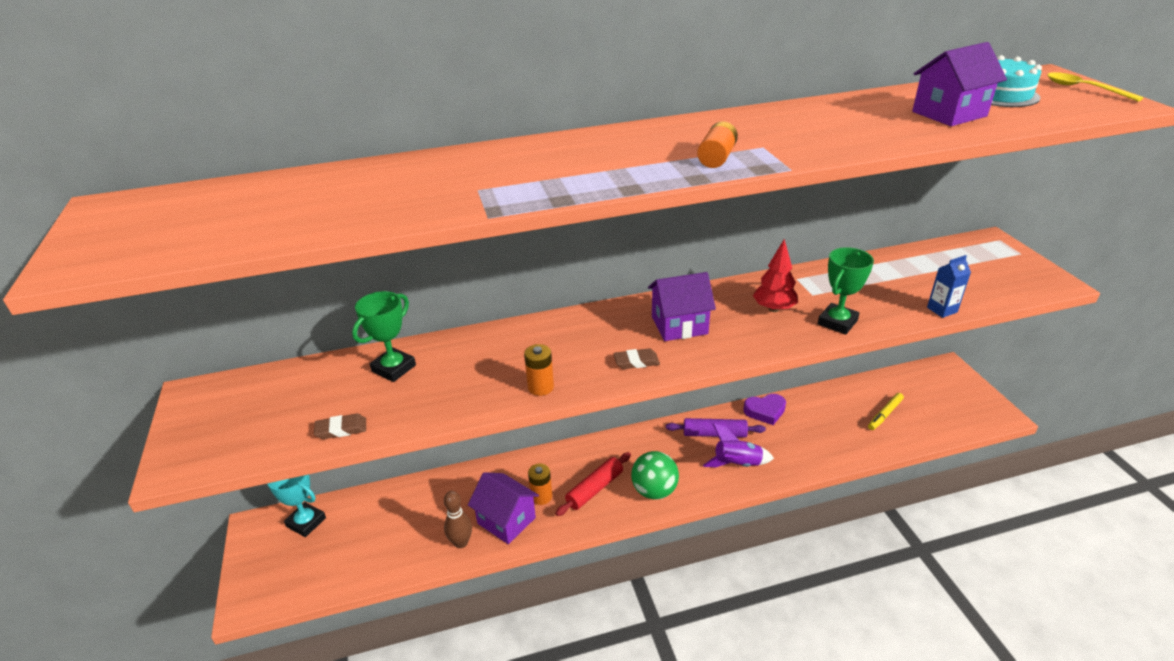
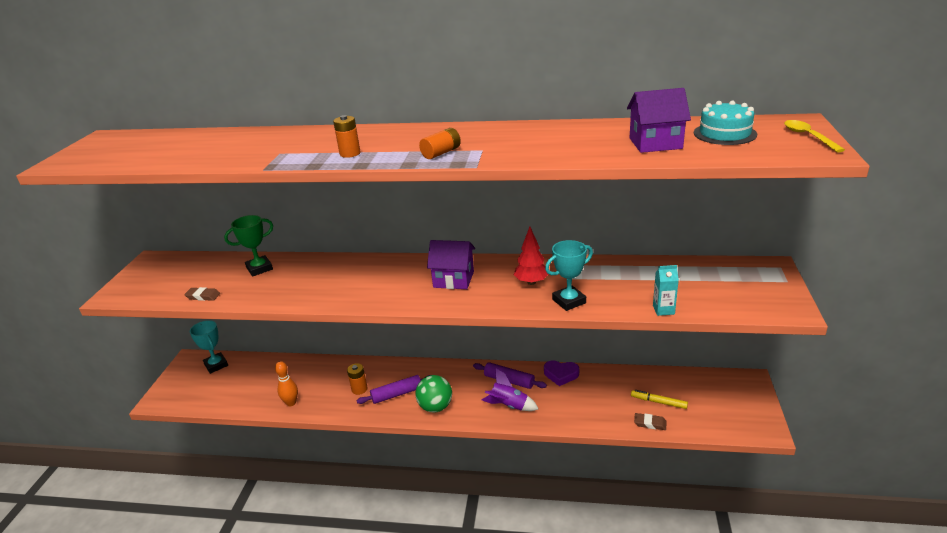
camera: 25 degrees right, 5 degrees down
brown bowling pin [444,491,472,548] -> orange bowling pin [275,361,298,406]
purple house [468,472,539,544] -> none
orange battery [524,344,554,396] -> orange battery moved to [333,115,360,158]
red rolling pin [555,452,631,516] -> purple rolling pin [357,375,430,404]
brown eraser [613,349,660,369] -> brown eraser moved to [634,413,667,430]
green trophy [818,247,874,335] -> turquoise trophy [545,240,593,311]
yellow marker [868,393,904,430] -> yellow marker turned 45 degrees clockwise [631,390,688,409]
blue carton [927,255,971,318] -> turquoise carton [653,265,679,316]

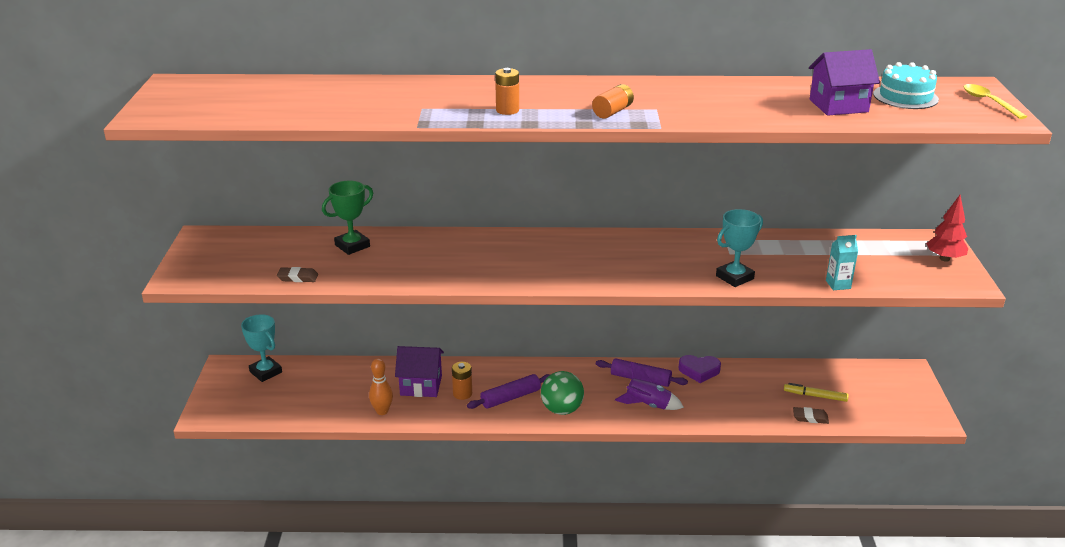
camera: 10 degrees left, 0 degrees up
purple house [427,240,475,289] -> purple house moved to [395,346,444,397]
red tree [514,227,549,285] -> red tree moved to [926,195,968,262]

